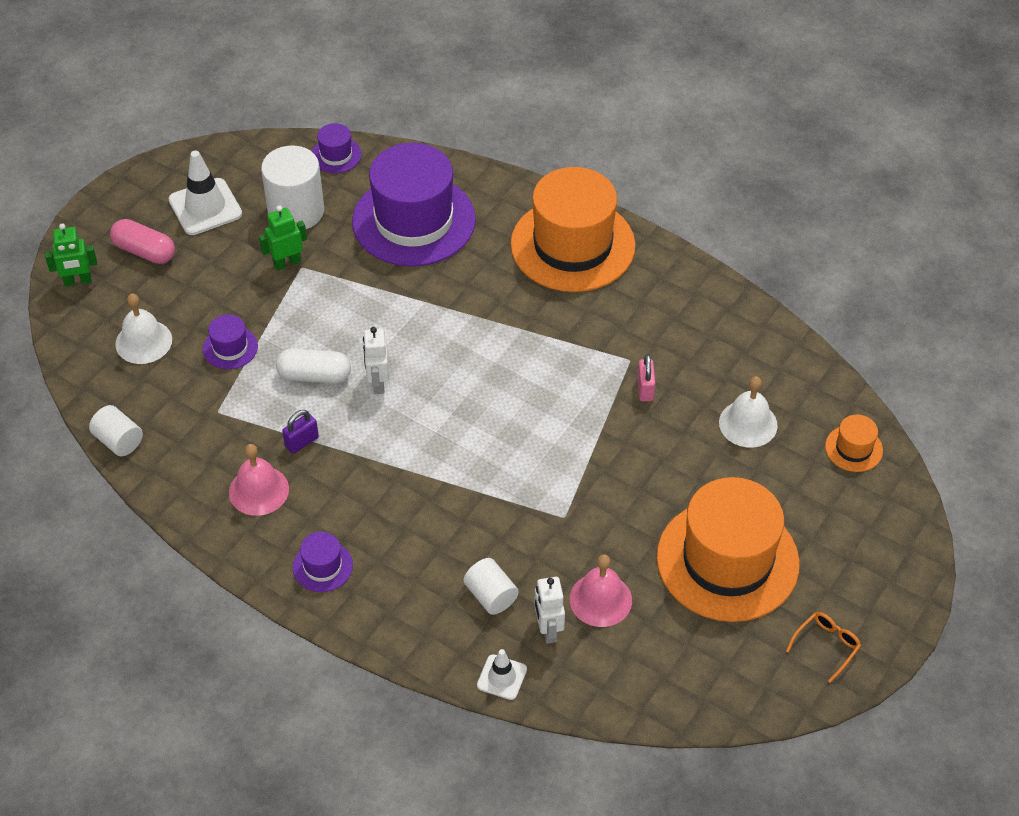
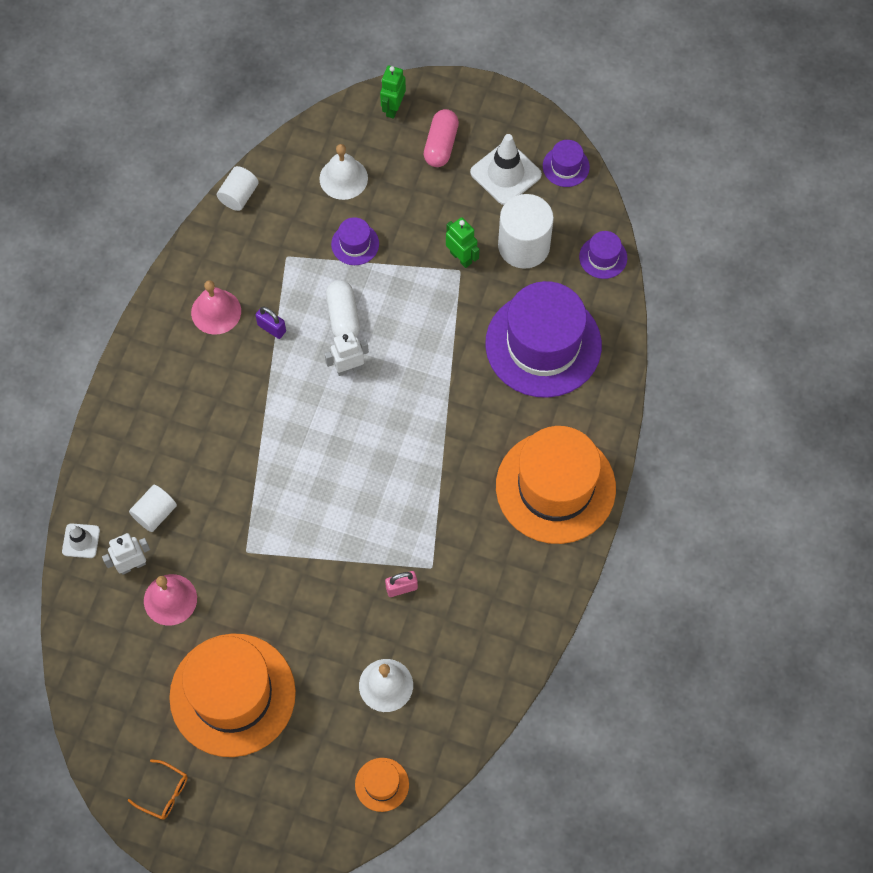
camera: 75 degrees right, 15 degrees up
green robot [45,223,97,287] -> green robot turned 45 degrees clockwise [380,65,406,119]
purple hat [293,532,353,592] -> purple hat moved to [543,140,590,187]

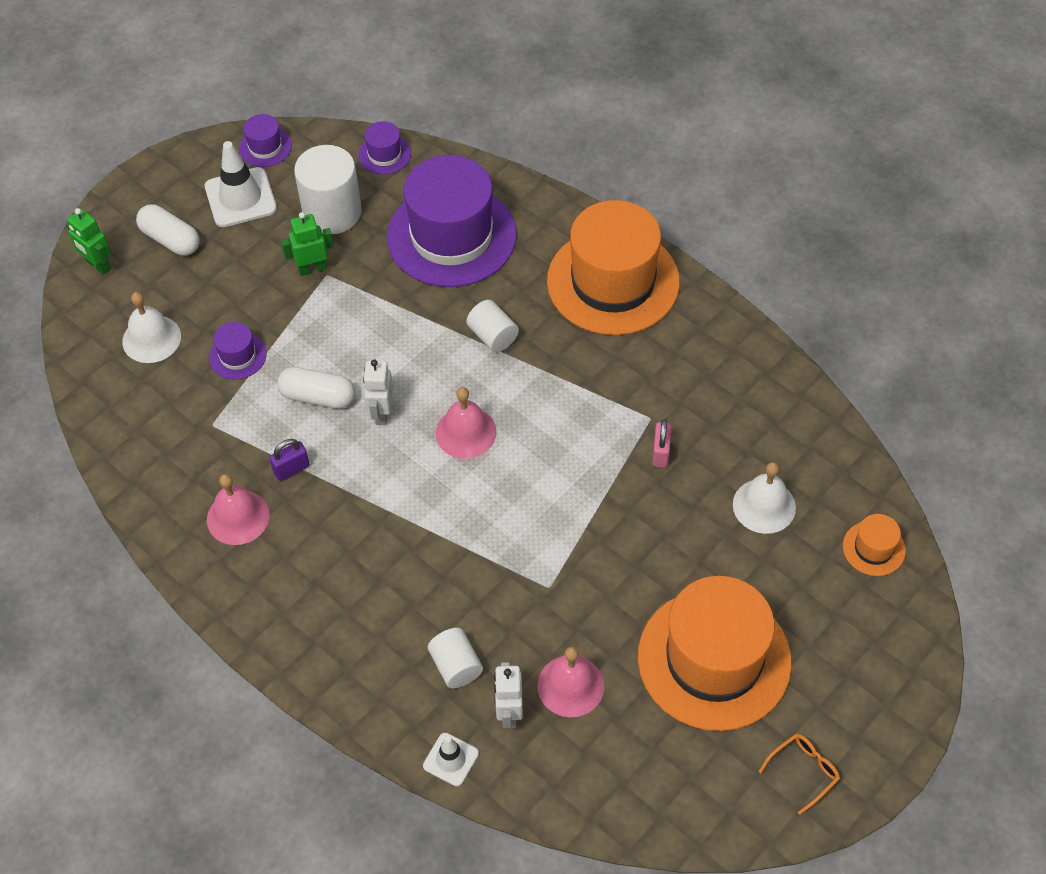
camera: 65 degrees left, 10 degrees down
white cylinder [217,166,259,211] -> white cylinder moved to [466,300,519,352]
pink capsule [424,109,459,167] -> white capsule [136,205,200,255]
none -> pink bell [436,387,497,459]

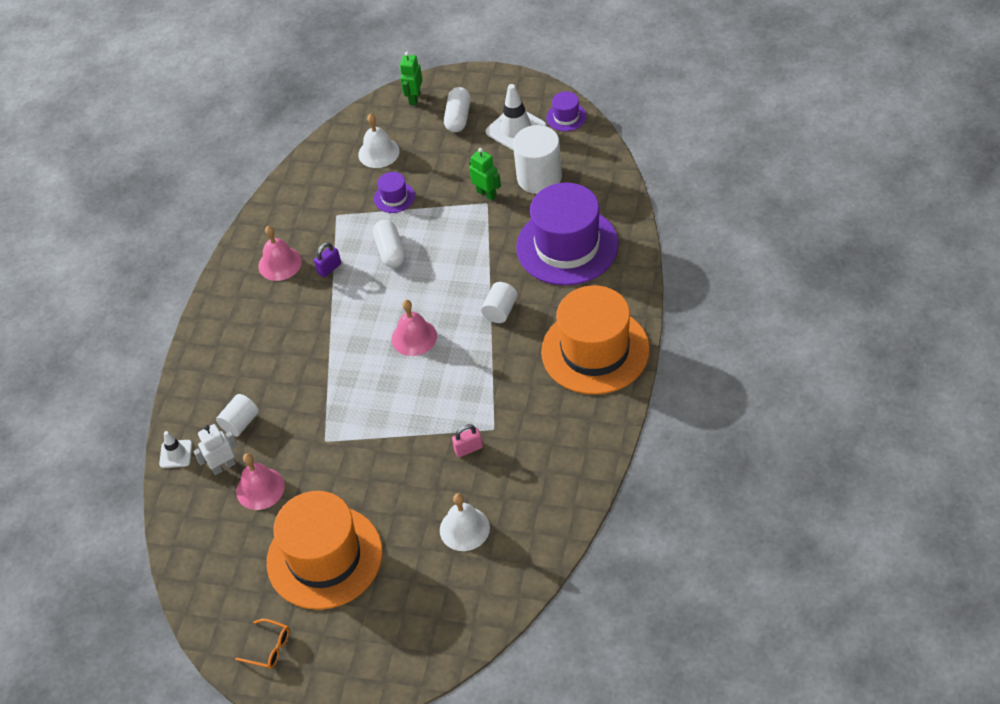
camera: 65 degrees right, 5 degrees down
purple padlock [269,439,310,481] -> purple padlock turned 75 degrees counterclockwise [314,242,341,278]
purple hat [358,121,411,175] -> none
white robot [363,359,393,425] -> none
orange hat [843,514,906,576] -> none

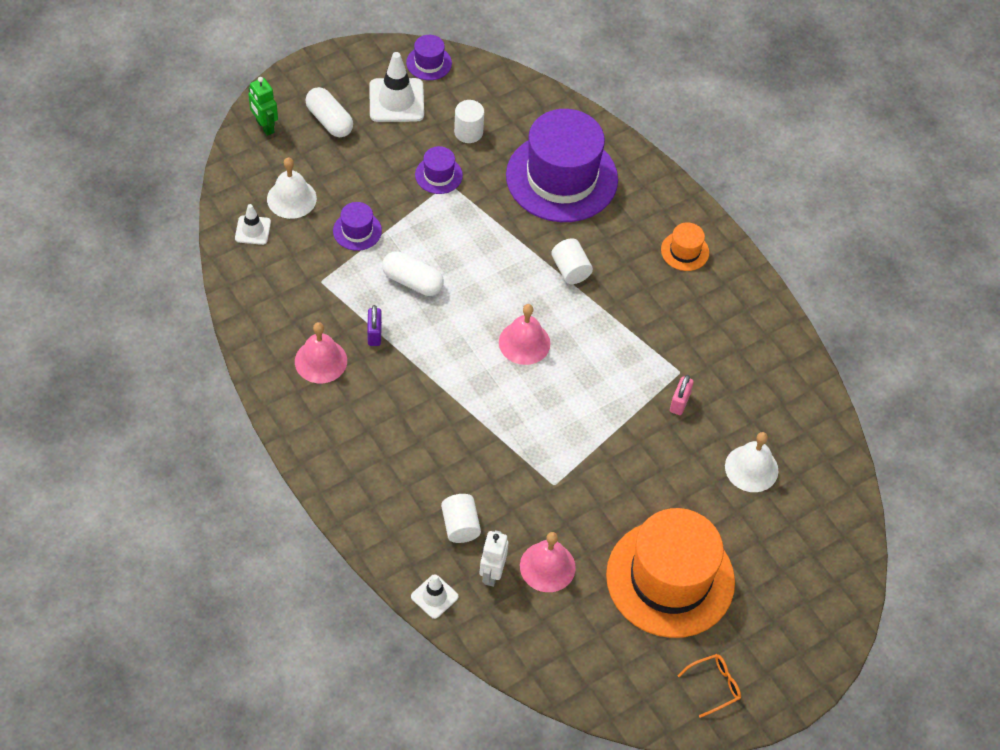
camera: 55 degrees left, 5 degrees up
green robot [469,148,501,201] -> purple hat [415,146,463,194]
white cylinder [513,125,562,194] -> white cylinder [454,100,484,143], size x0.57
orange hat [541,285,650,395] -> orange hat [661,222,709,271], size x0.42
none -> white traffic cone [235,204,271,245]

